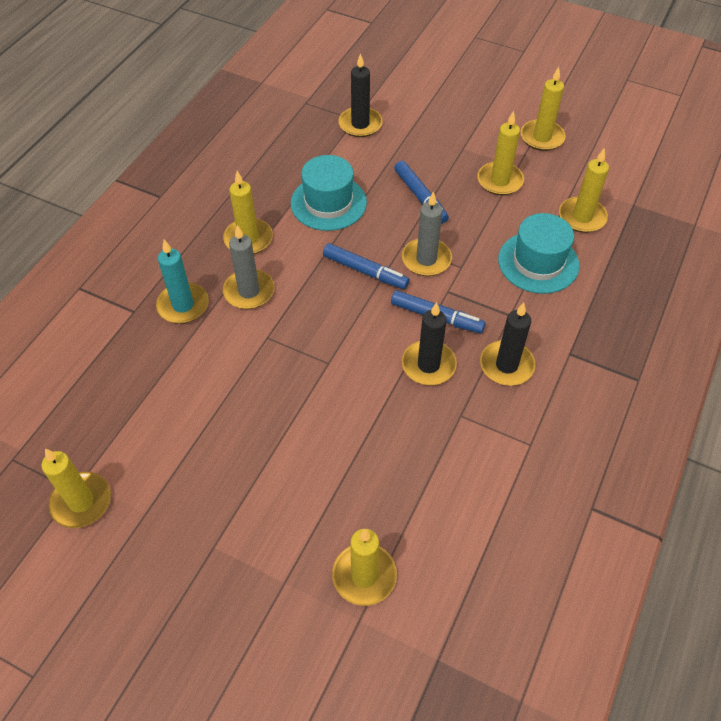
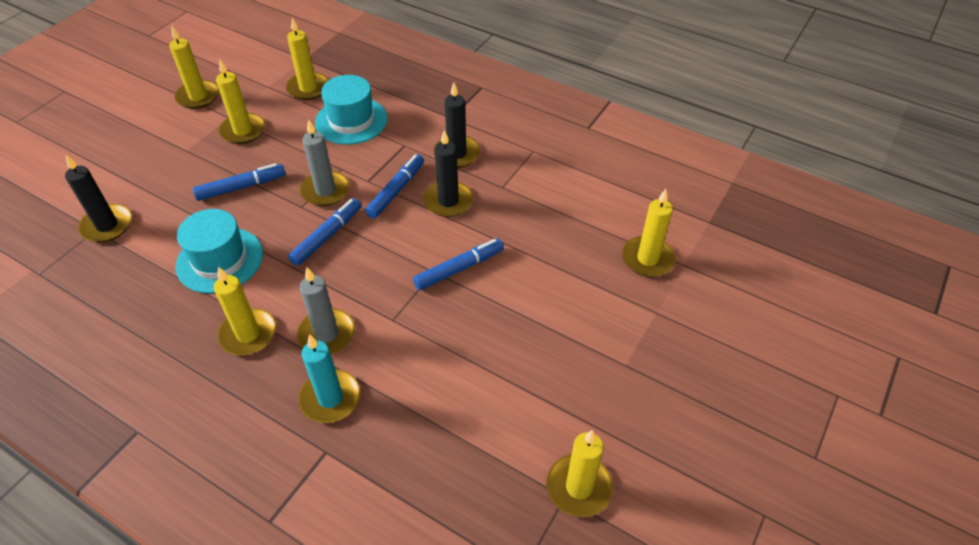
camera: 85 degrees left, 5 degrees down
none -> blue marker [413,239,504,291]

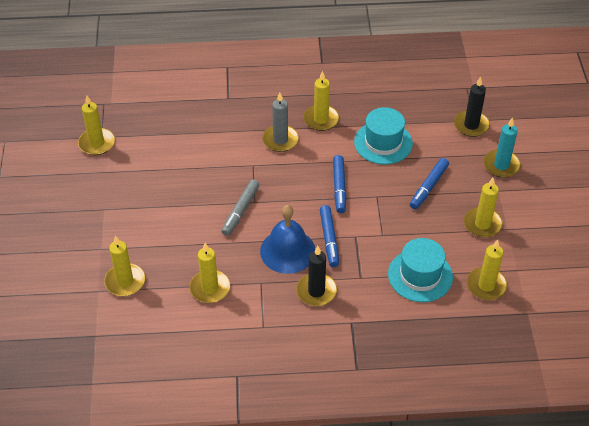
camera: 145 degrees right, 0 degrees up
yellow candle [169,26,219,109] -> yellow candle moved to [189,243,230,303]
turquoise candle [298,334,360,423] -> turquoise candle moved to [483,117,521,178]
grey candle [300,119,350,206] -> none
blue marker [413,239,504,291] -> grey marker [222,180,260,236]
black candle [423,130,473,217] -> blue bell [260,205,315,274]

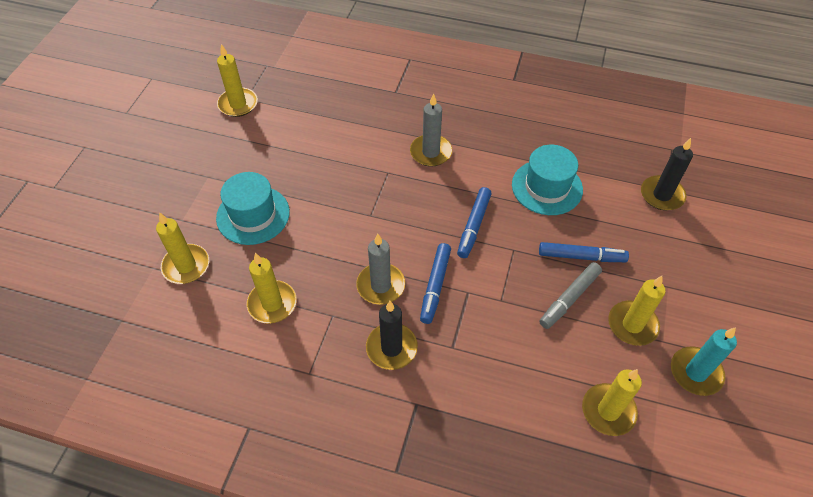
camera: 20 degrees right, 5 degrees up
grey marker [222,180,260,236] -> grey marker moved to [539,262,602,329]
blue bell [260,205,315,274] -> grey candle [356,234,405,305]
yellow candle [303,71,339,131] -> none
turquoise hat [388,238,453,302] -> turquoise hat moved to [216,172,290,245]
blue marker [410,158,449,209] -> blue marker turned 135 degrees counterclockwise [539,242,629,262]
turquoise candle [483,117,521,178] -> turquoise candle moved to [671,327,737,396]

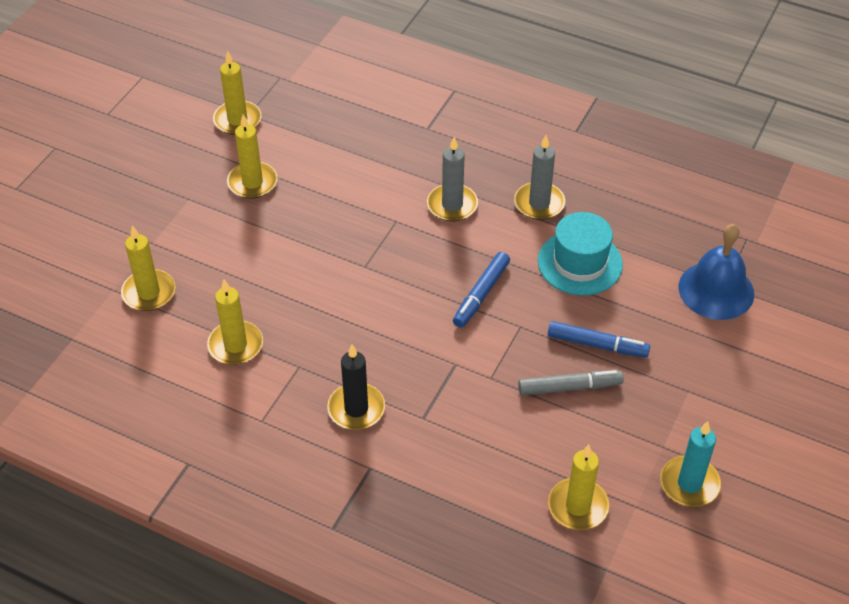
camera: 10 degrees right, 5 degrees down
turquoise hat [216,172,290,245] -> none
grey candle [356,234,405,305] -> grey candle moved to [514,135,565,220]
blue marker [420,243,451,324] -> none
grey marker [539,262,602,329] -> grey marker turned 150 degrees counterclockwise [518,370,624,396]
yellow candle [608,276,666,346] -> yellow candle moved to [227,114,278,199]
black candle [641,138,693,211] -> blue bell [679,224,754,320]

